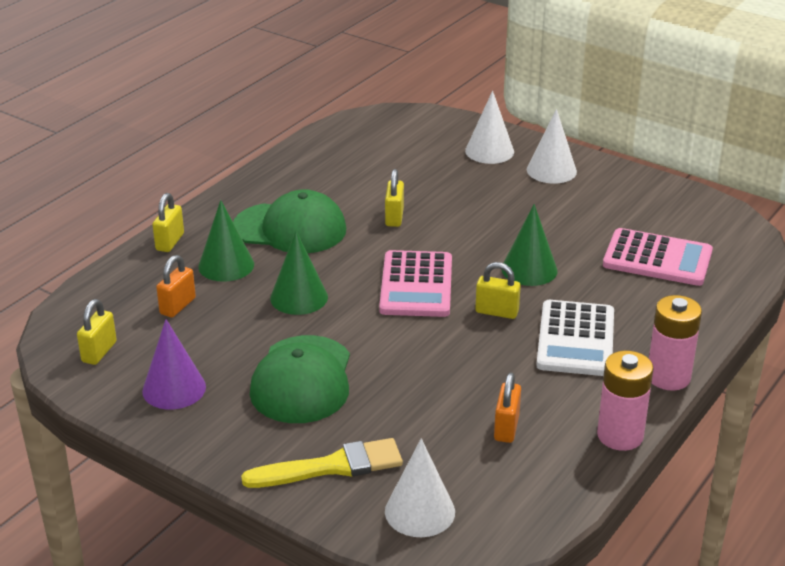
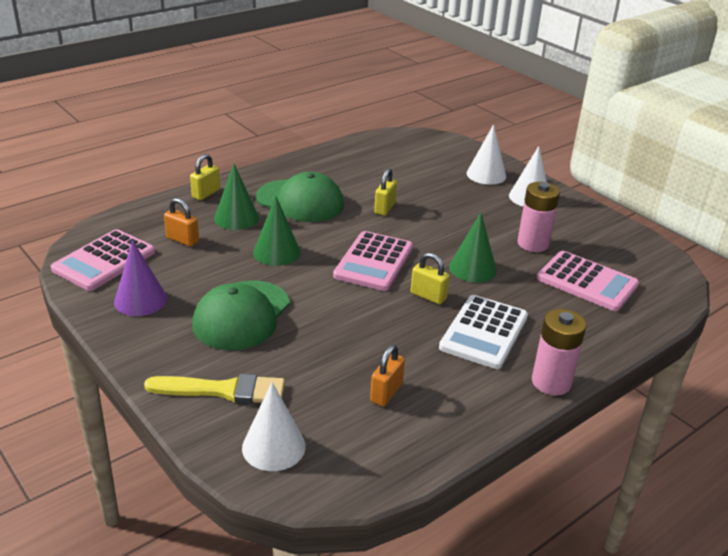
camera: 15 degrees right, 0 degrees up
yellow padlock [77,299,117,365] -> pink calculator [51,229,155,291]
orange padlock [156,255,196,318] -> orange padlock turned 75 degrees clockwise [164,198,199,247]
pink battery [597,350,653,451] -> pink battery moved to [517,182,560,252]

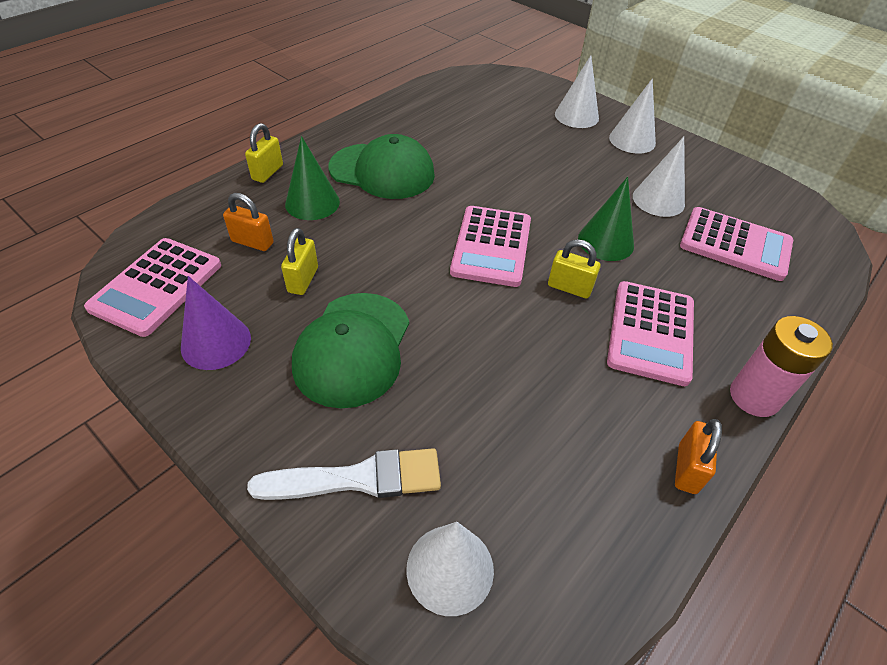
camera: 10 degrees left, 15 degrees up
yellow brush [144,374,285,404] -> white brush [247,448,441,500]
green cone [253,196,301,266] -> none
orange padlock [370,344,405,406] -> orange padlock moved to [675,419,722,494]
yellow padlock [374,168,397,216] -> yellow padlock moved to [281,228,318,295]
white calculator [439,295,528,369] -> pink calculator [607,281,694,386]
pink battery [517,182,560,252] -> white cone [633,136,685,217]

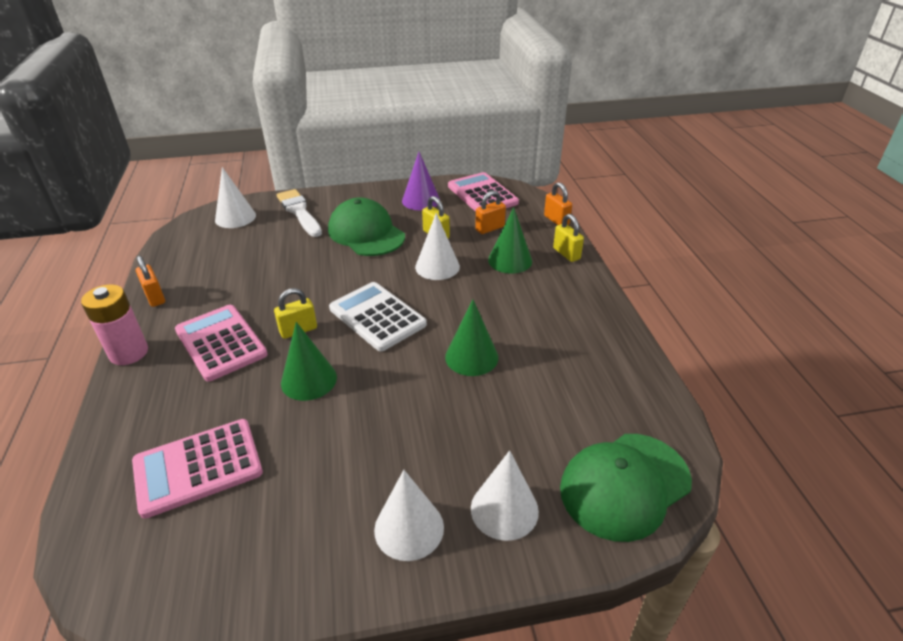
camera: 130 degrees right, 10 degrees down
white brush [247,448,441,500] -> white brush turned 120 degrees clockwise [277,189,322,237]
green cap [328,134,435,199] -> green cap moved to [560,434,692,542]
pink calculator [450,206,531,287] -> white calculator [329,282,427,351]
white cone [633,136,685,217] -> white cone moved to [415,213,460,280]
none -> green cone [445,300,498,376]
none -> orange padlock [544,182,572,225]

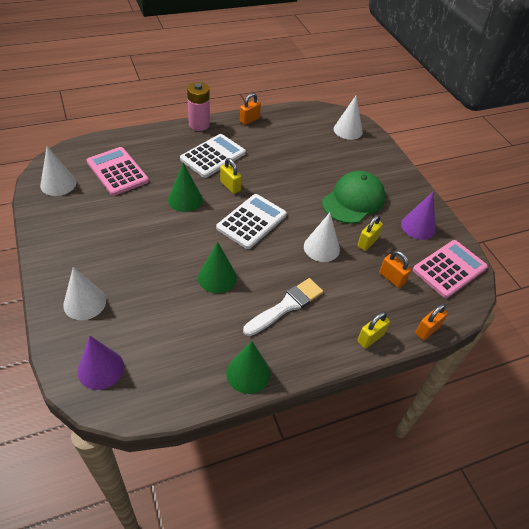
camera: 75 degrees right, 10 degrees up
pink calculator [175,305,268,382] -> white calculator [180,134,246,178]
white brush [277,189,322,237] -> white brush moved to [243,278,323,336]
white cone [374,470,444,561] -> white cone moved to [40,146,76,196]
green cone [488,207,532,274] -> green cone moved to [226,341,271,394]
green cap [560,434,692,542] -> purple cone [78,336,124,390]

